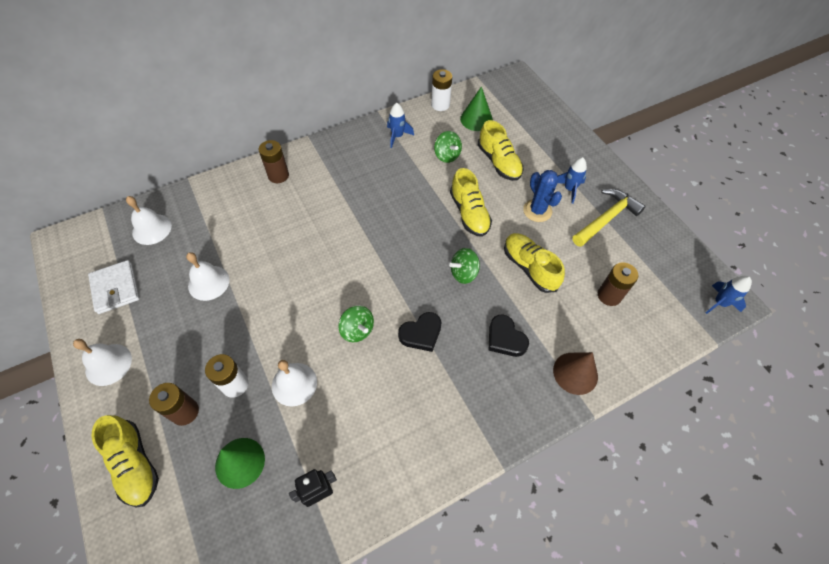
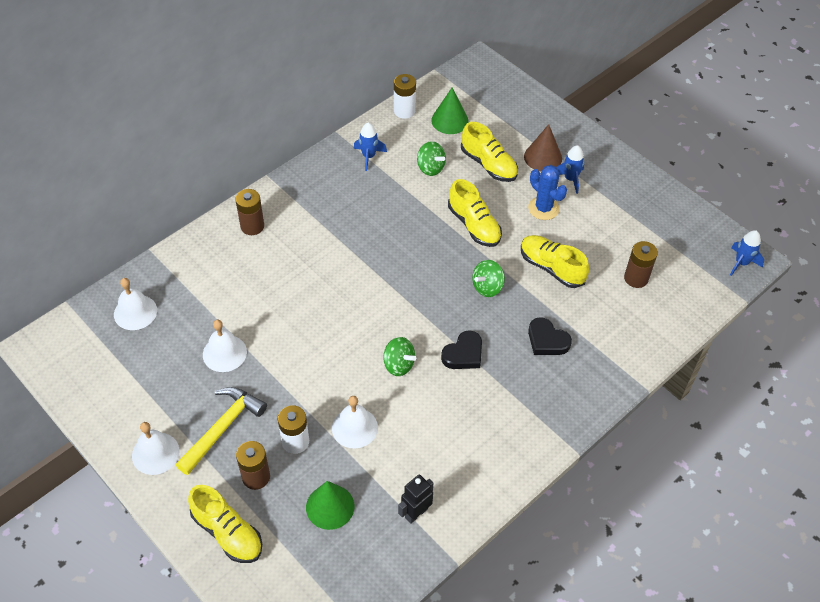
camera: 15 degrees left, 5 degrees down
white wallet [88,260,139,314] -> none
brown cone [553,352,598,395] -> brown cone moved to [524,124,562,171]
yellow hammer [572,189,646,247] -> yellow hammer moved to [176,387,267,475]

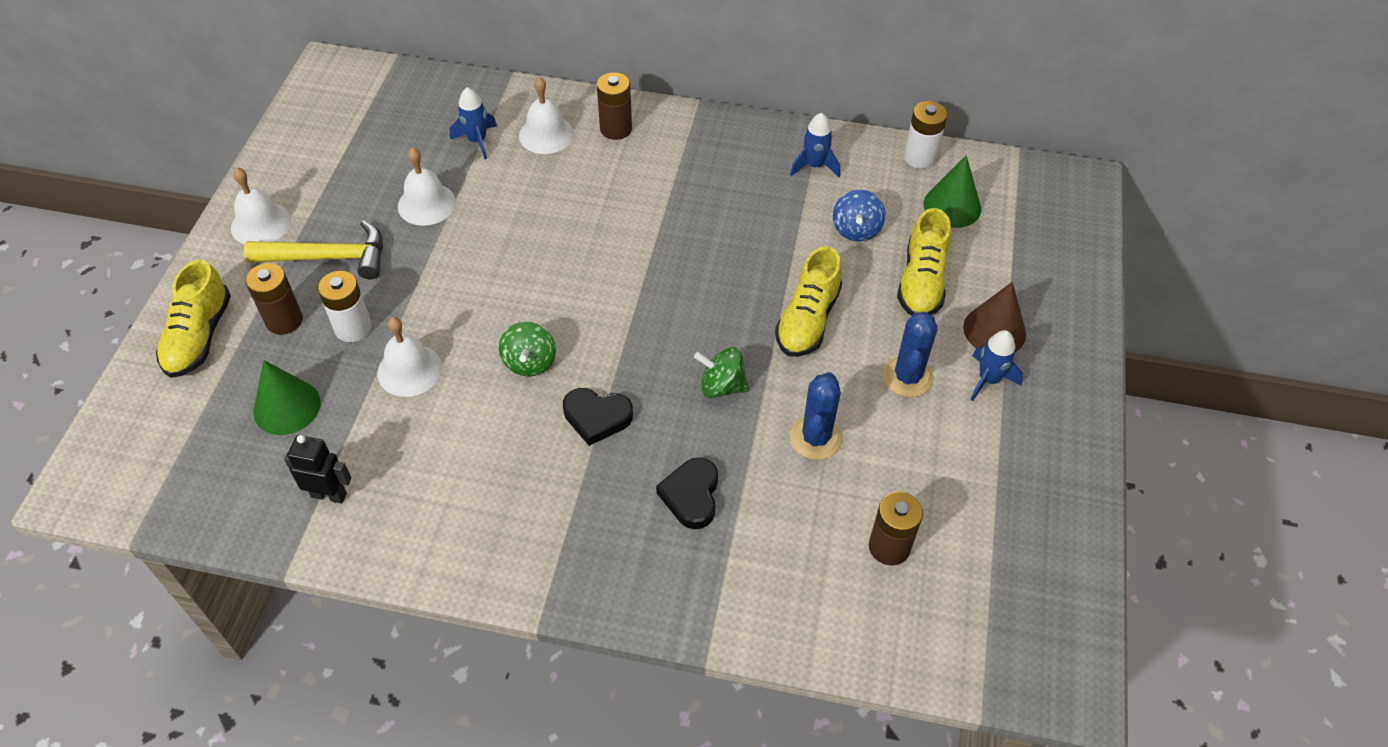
camera: 55 degrees right, 0 degrees up
white bell [114,278,157,330] -> white bell moved to [519,77,574,154]
green spinning top [417,141,446,176] -> blue spinning top [833,190,885,241]
yellow shoe [521,235,589,288] -> blue cactus [790,372,843,460]
blue rocket [730,230,764,276] -> blue rocket moved to [450,87,497,159]

